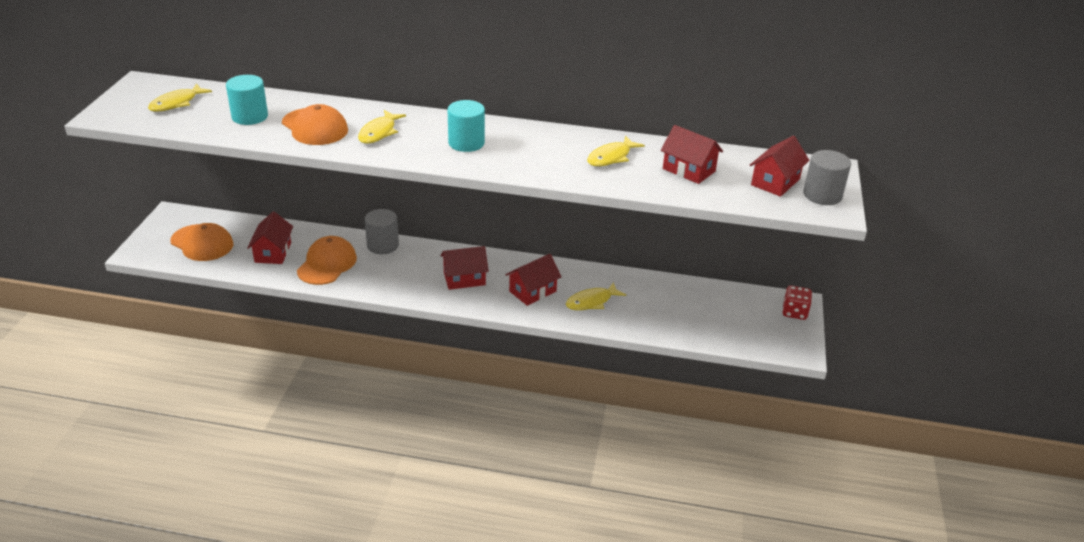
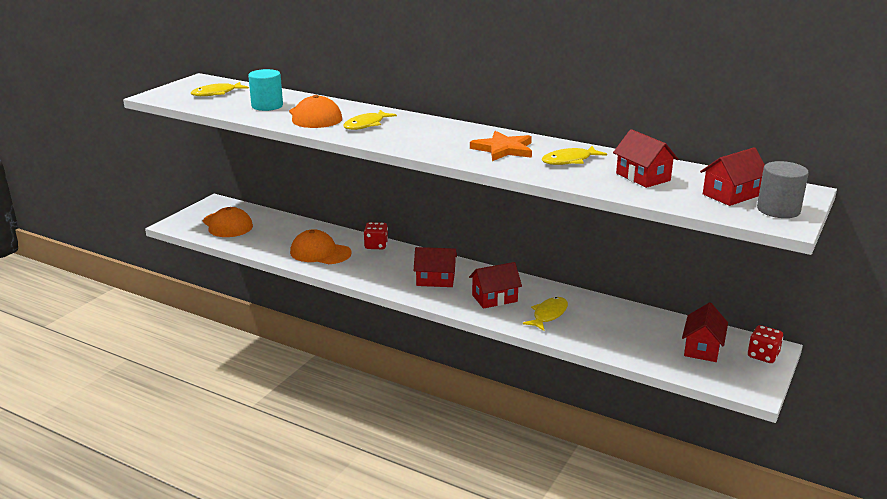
camera: 20 degrees right, 10 degrees down
red house [247,212,293,264] -> red house moved to [682,302,728,362]
orange cap [297,236,357,285] -> orange cap turned 105 degrees counterclockwise [290,229,352,264]
grey cylinder [365,209,399,254] -> red dice [364,222,388,249]
turquoise cylinder [448,100,485,152] -> none
yellow fish [566,282,626,310] -> yellow fish turned 135 degrees clockwise [523,297,568,331]
none -> orange star [470,131,532,161]

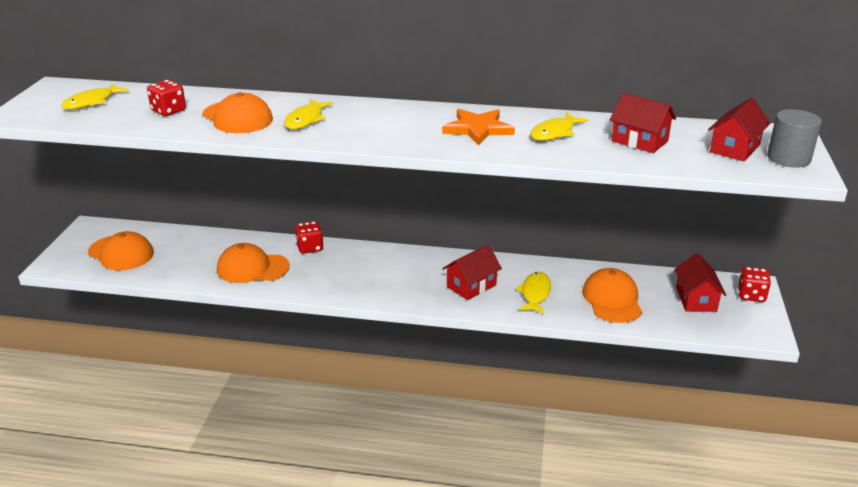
camera: 20 degrees left, 5 degrees up
turquoise cylinder [248,69,283,111] -> red dice [147,80,186,116]
red house [414,247,457,287] -> none
none -> orange cap [582,268,642,323]

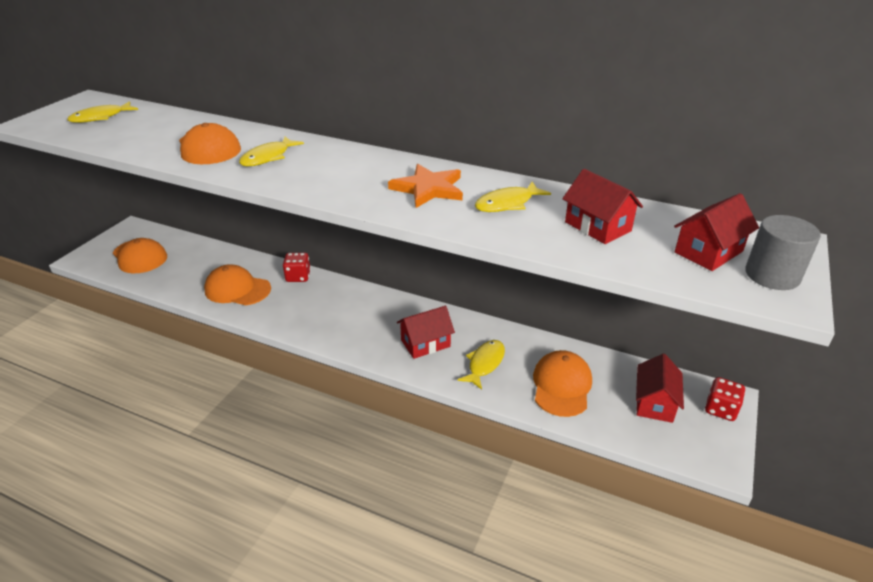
camera: 15 degrees right, 5 degrees up
red dice [147,80,186,116] -> none

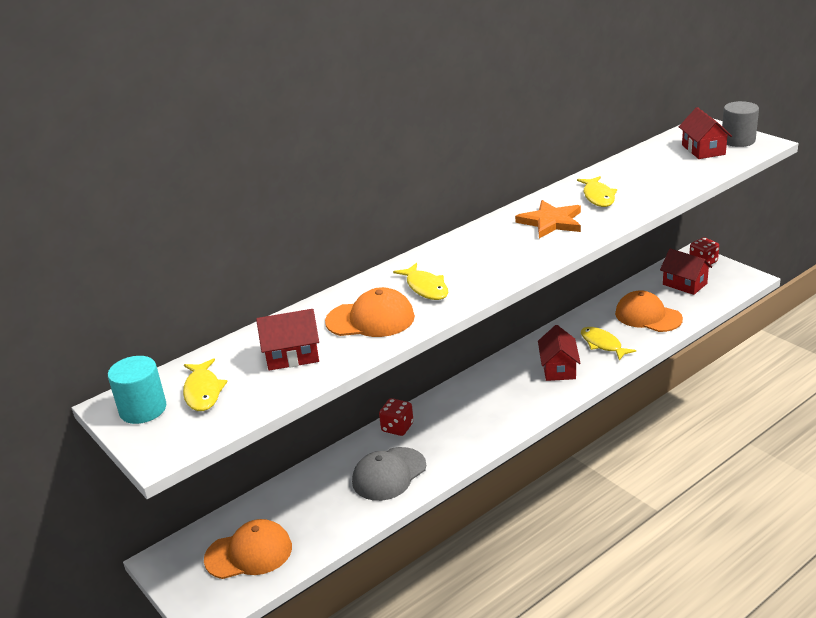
camera: 60 degrees left, 5 degrees down
orange cap [204,264,271,305] -> grey cap [352,447,426,501]
red house [562,169,643,244] -> red house moved to [256,309,319,371]
none -> turquoise cylinder [108,356,166,424]

